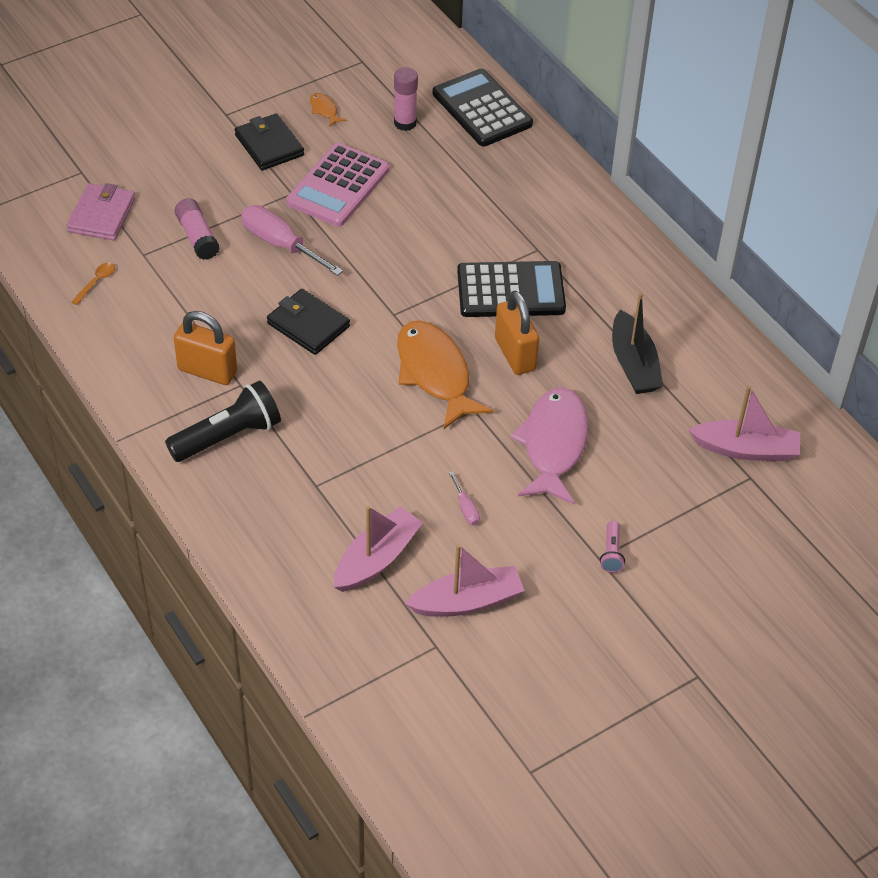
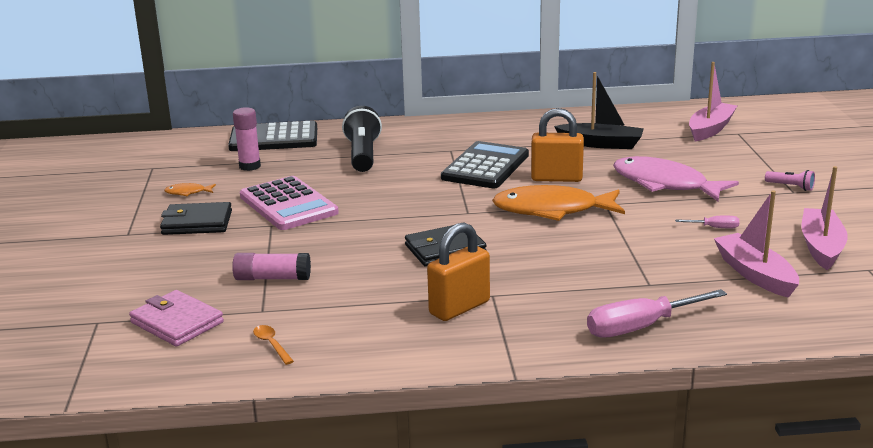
camera: 60 degrees left, 25 degrees down
black flashlight [165,380,281,462] -> black flashlight moved to [342,106,382,172]
pink screwdriver [241,205,343,276] -> pink screwdriver moved to [587,289,727,337]

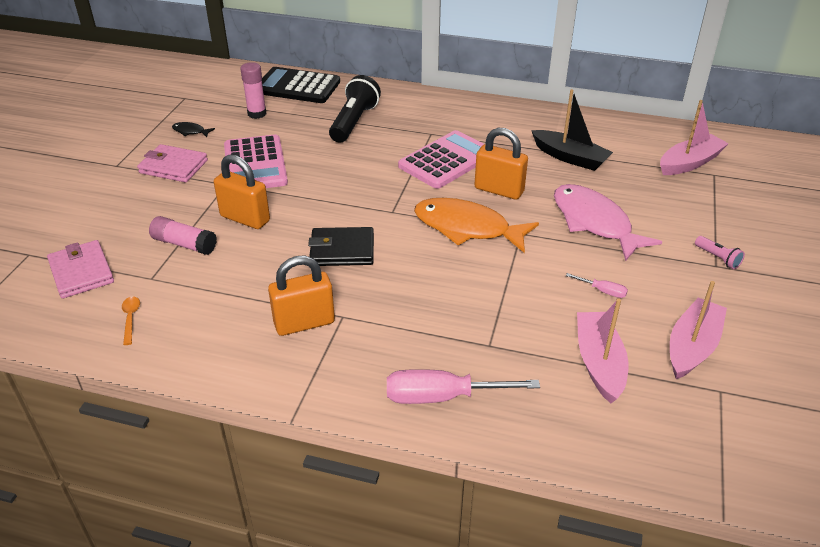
camera: 20 degrees right, 15 degrees up
black wallet [160,202,232,235] -> pink wallet [137,144,208,182]
orange fish [164,183,216,196] -> black fish [172,122,215,137]
black calculator [441,141,529,188] -> pink calculator [398,130,484,189]
none -> orange padlock [214,154,270,229]

